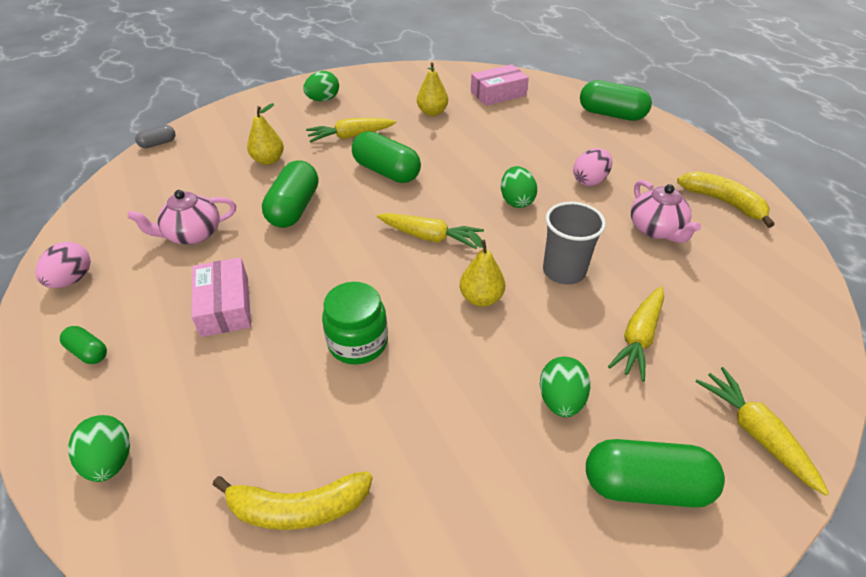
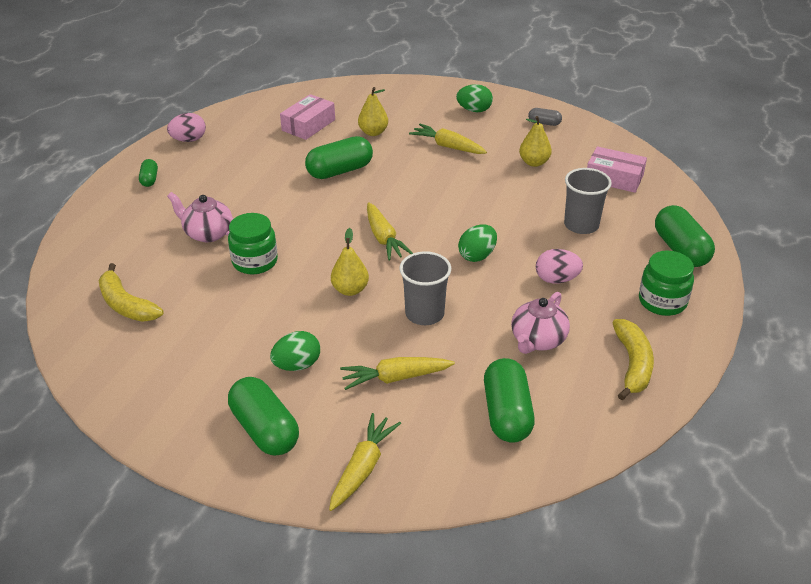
camera: 50 degrees right, 5 degrees down
green egg [68,415,130,482] -> none
pink teapot [127,190,236,245] -> pink teapot moved to [167,192,234,242]
grey capsule [135,125,175,148] -> grey capsule moved to [528,108,562,126]
pink box [191,257,251,337] -> pink box moved to [280,94,335,140]
green capsule [352,131,421,183] -> green capsule moved to [484,358,535,443]
none -> grey cup [564,168,612,234]
none -> green jar [639,250,694,316]

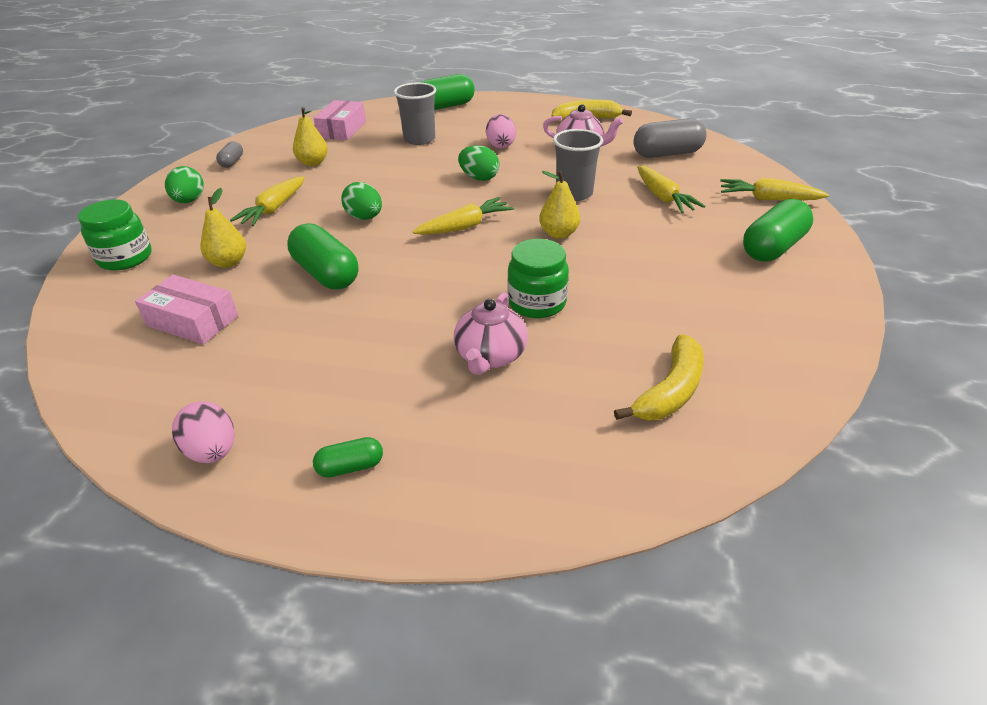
camera: 100 degrees left, 0 degrees up
green egg [270,331,320,371] -> green egg moved to [341,182,382,220]
green capsule [484,358,535,443] -> grey capsule [633,118,706,158]
green jar [639,250,694,316] -> green jar moved to [78,199,152,271]

